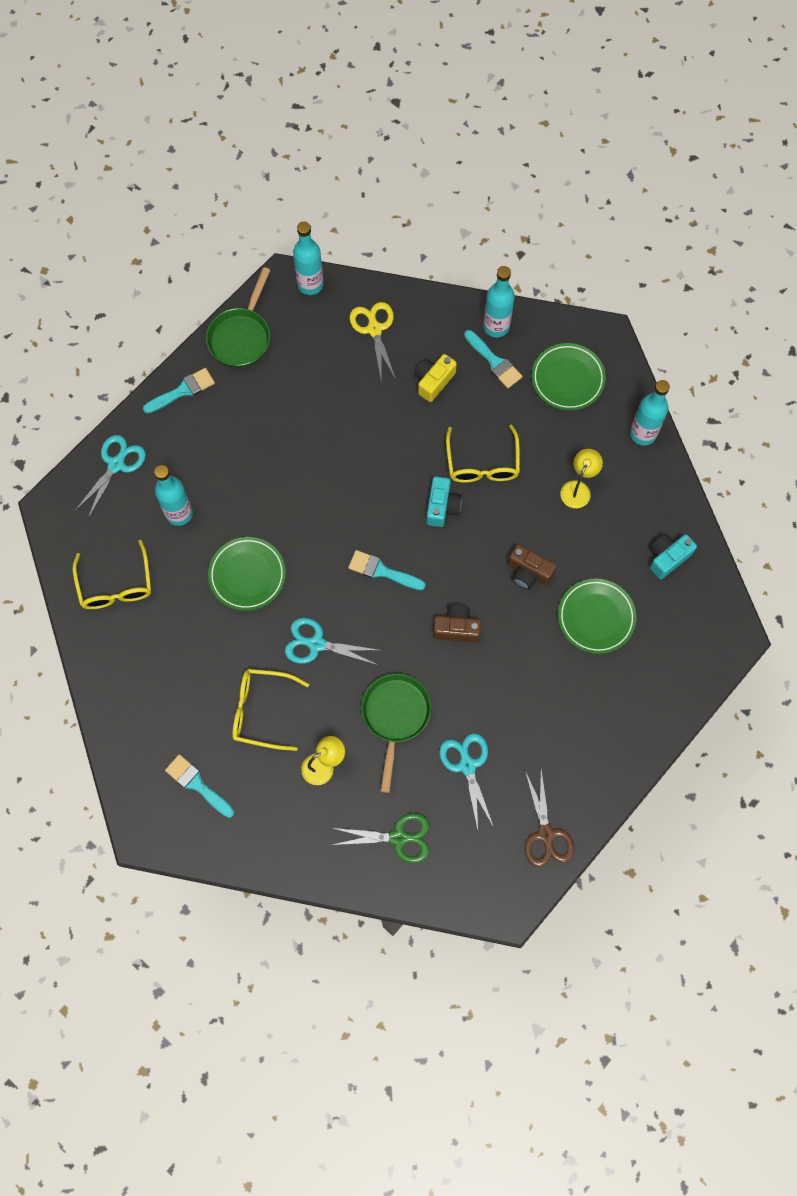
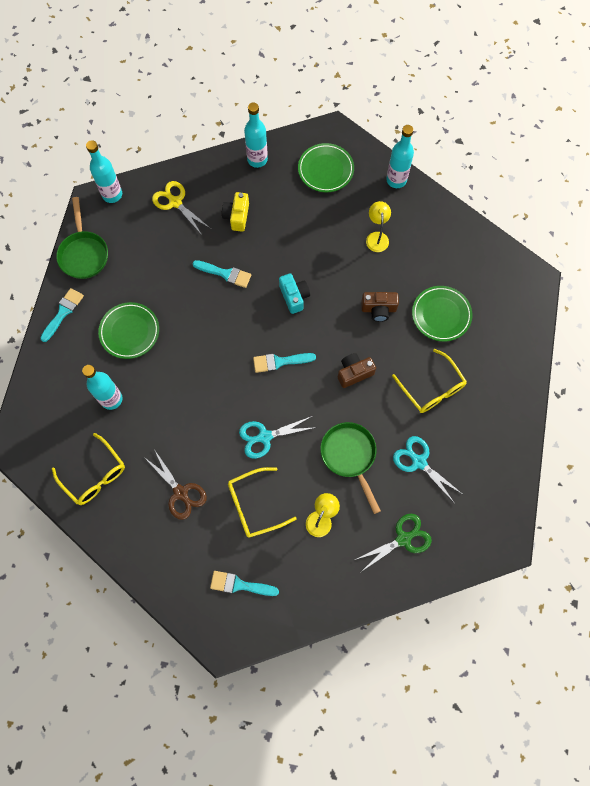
camera: 30 degrees left, 0 degrees up
turquoise scissors [75,435,146,518] -> none
green plate [208,537,286,611] -> green plate moved to [98,302,159,359]
yellow glasses [446,425,520,483] -> yellow glasses moved to [392,349,467,413]
turquoise brush [464,330,523,388] -> turquoise brush moved to [192,260,251,288]
brown scissors [525,770,575,868] -> brown scissors moved to [144,449,207,520]
turquoise camera [650,534,697,579] -> none

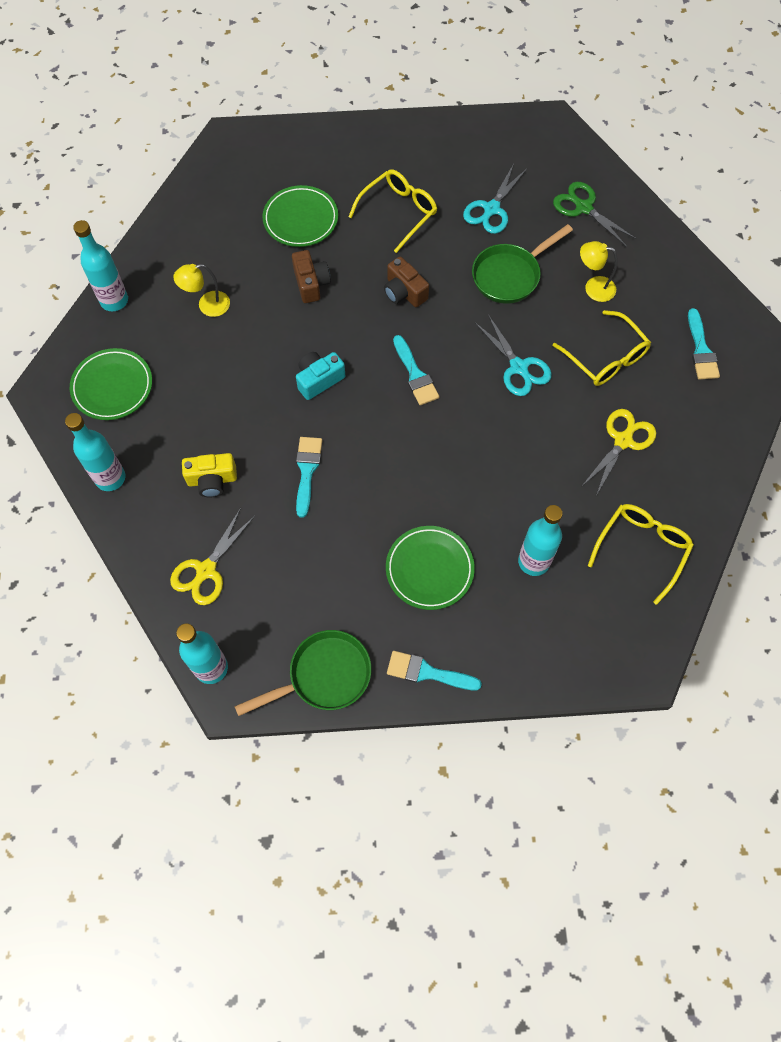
camera: 105 degrees left, 5 degrees down
brown scissors [144,449,207,520] -> yellow scissors [581,409,656,496]

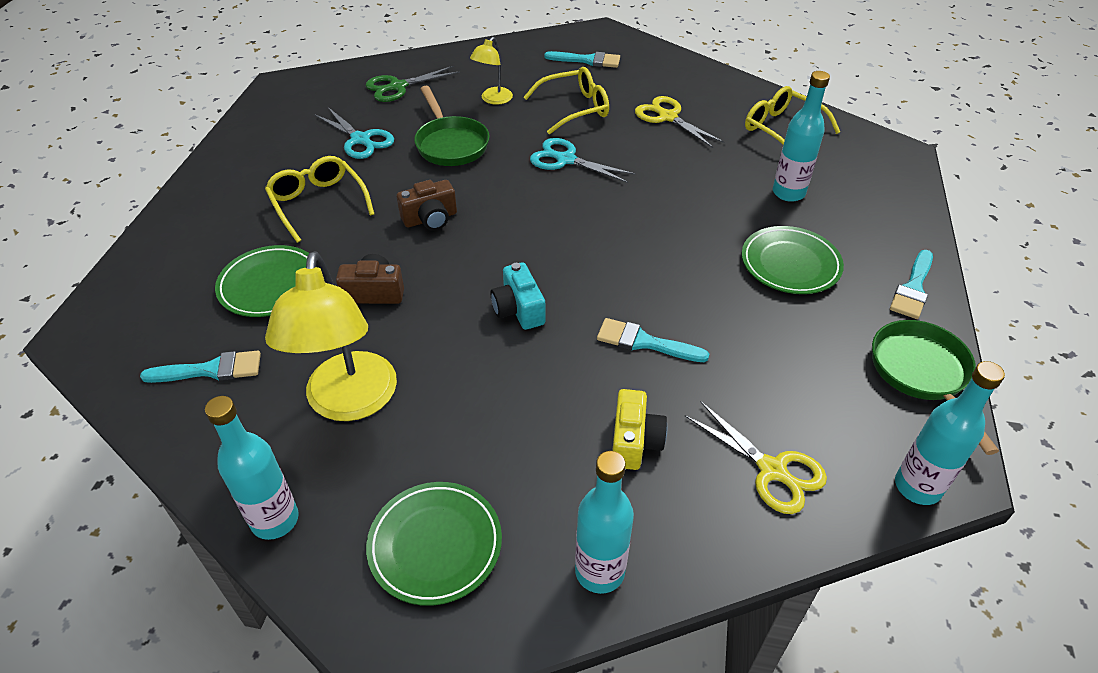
camera: 75 degrees left, 20 degrees down
yellow lamp [173,264,230,317] -> yellow lamp [265,251,397,421], size x1.97
turquoise brush [393,335,439,405] -> turquoise brush moved to [140,351,261,383]
turquoise scissors [475,315,552,396] -> turquoise scissors turned 135 degrees counterclockwise [530,138,636,183]

